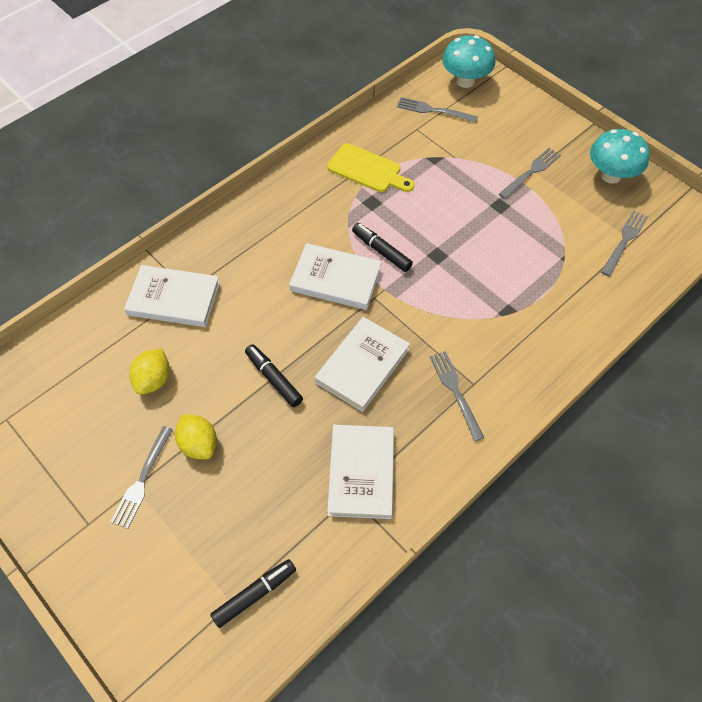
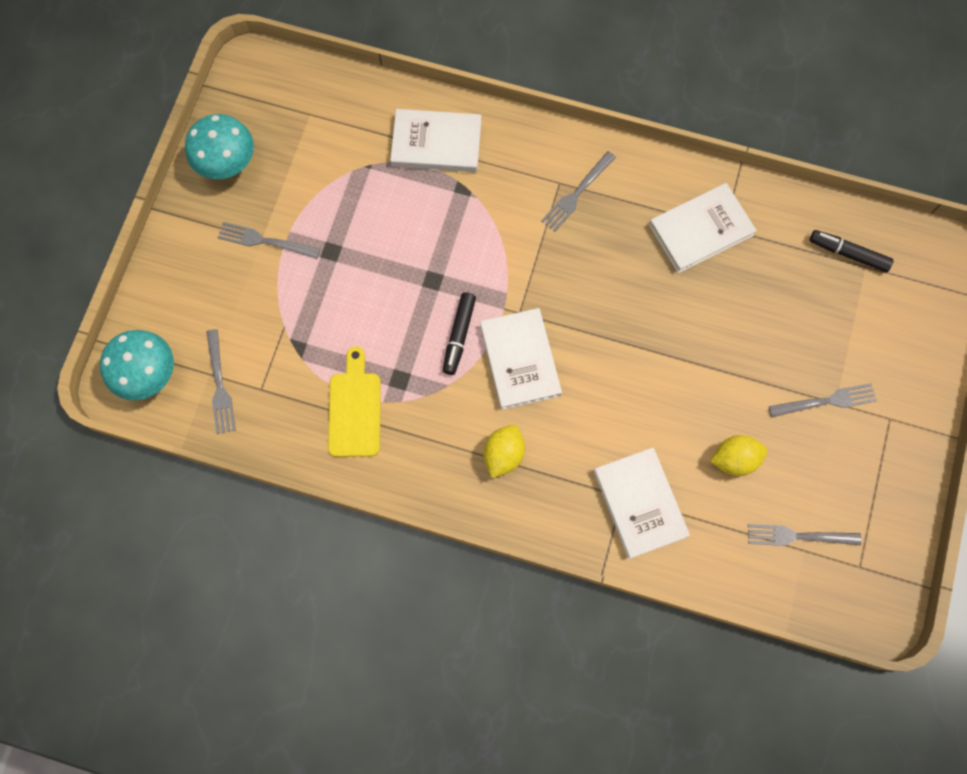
camera: 120 degrees left, 15 degrees up
yellow lemon [175,415,217,459] -> yellow lemon moved to [483,425,525,478]
black marker [245,344,303,407] -> none
white book [315,317,410,412] -> white book moved to [390,109,481,172]
grey fork [601,210,648,276] -> grey fork moved to [748,524,862,546]

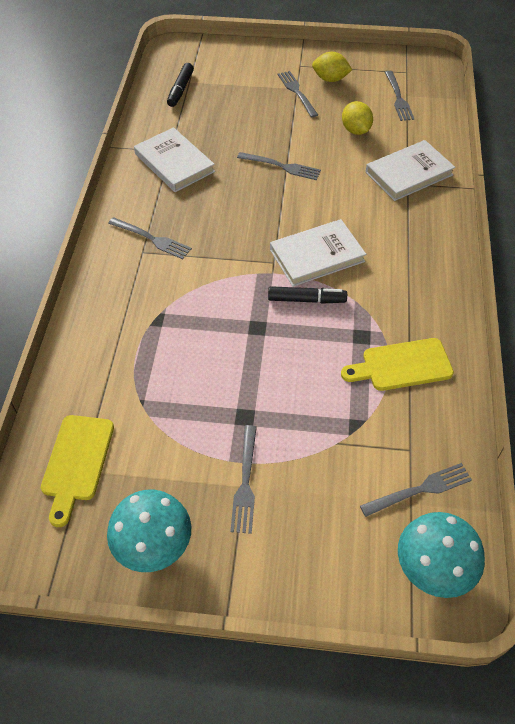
camera: 100 degrees left, 20 degrees down
white book [390,109,481,172] -> none
yellow lemon [483,425,525,478] -> yellow lemon moved to [312,52,352,82]
none -> yellow cutting board [41,415,114,527]
none -> grey fork [237,152,321,180]

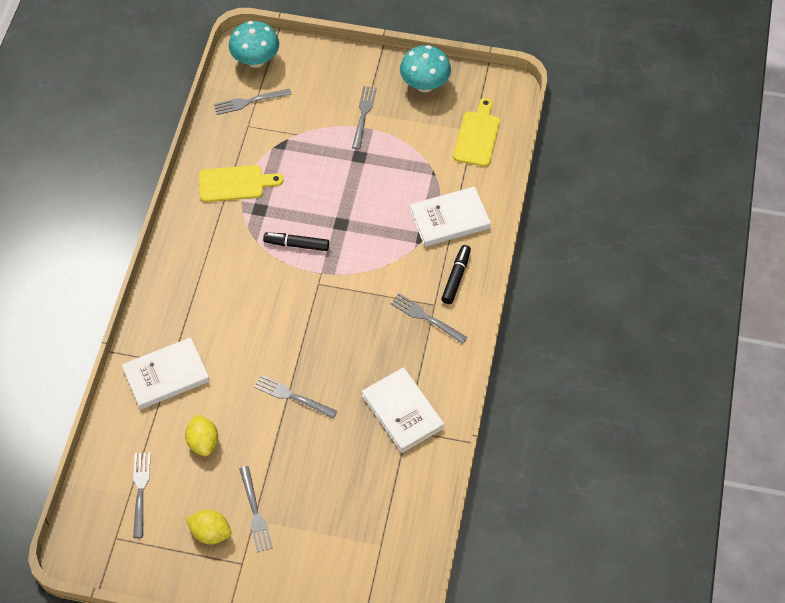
camera: 175 degrees left, 5 degrees up
black marker [167,63,194,107] -> black marker moved to [441,245,471,304]
white book [270,219,366,287] -> white book moved to [410,186,491,247]

